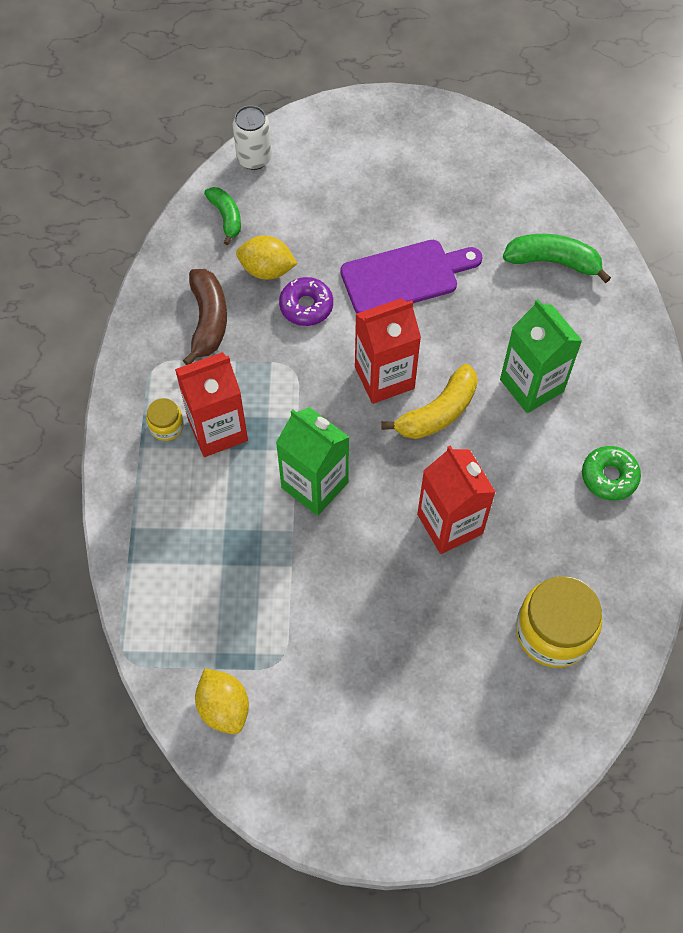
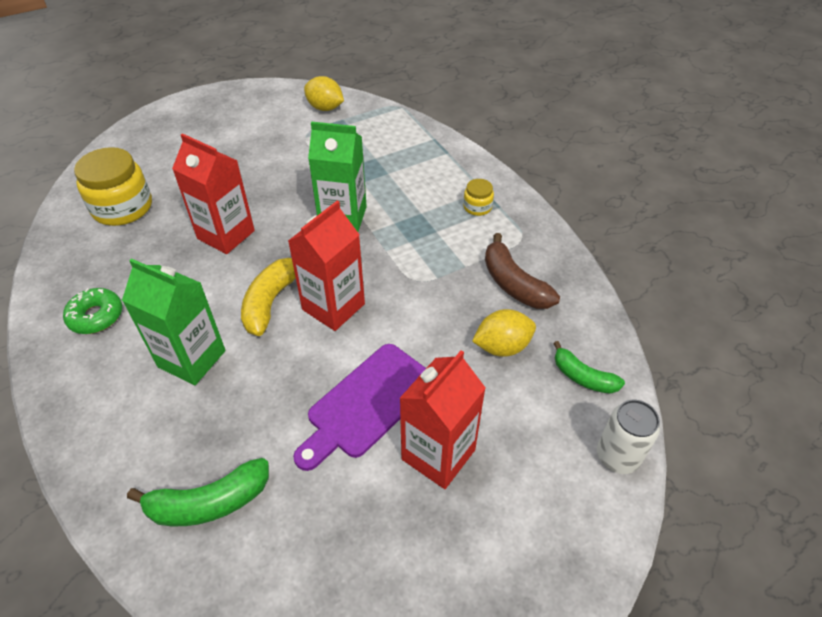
camera: 150 degrees right, 15 degrees down
red carton [175,352,248,457] -> red carton moved to [399,350,486,489]
purple donut [279,277,333,326] -> none

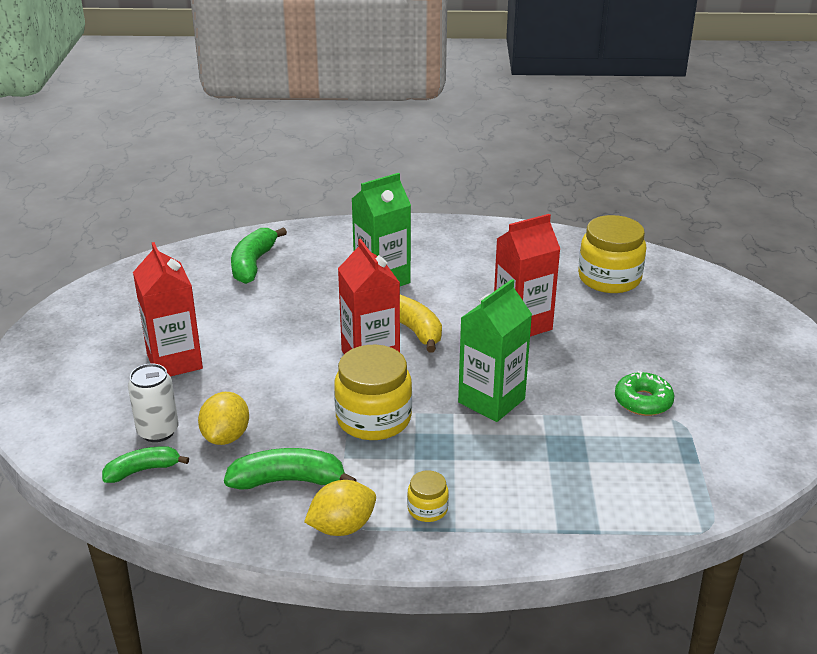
camera: 120 degrees right, 15 degrees down
green donut [63,288,122,334] -> green donut moved to [615,371,674,416]
purple cutting board [293,344,426,471] -> none
yellow lemon [304,76,344,111] -> yellow lemon moved to [304,480,376,536]
brown banana [485,233,560,309] -> green banana [224,448,357,490]
white can [597,400,660,474] -> white can moved to [128,364,178,442]
none -> yellow jar [334,345,412,440]

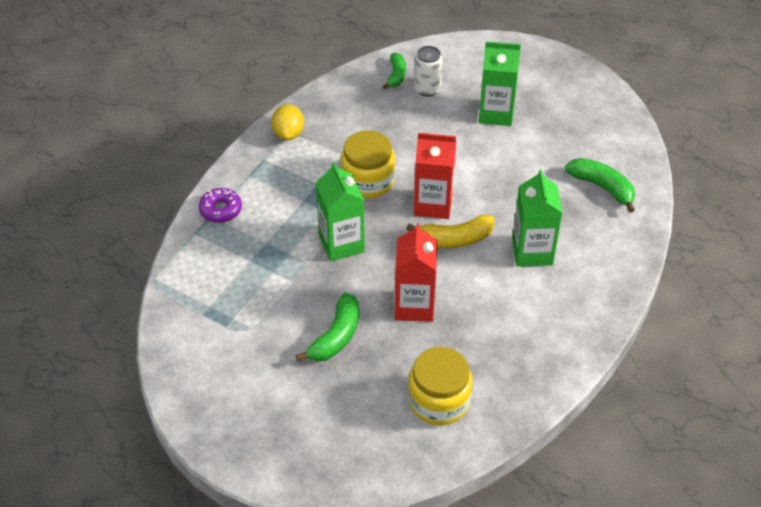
camera: 120 degrees right, 15 degrees up
red carton [133,242,203,377] -> green carton [478,41,521,126]
yellow lemon [198,392,249,445] -> none
green banana [224,448,357,490] -> green banana moved to [295,292,359,362]
yellow jar [407,470,449,522] -> none
green donut [615,371,674,416] -> none
none -> purple donut [199,188,242,223]

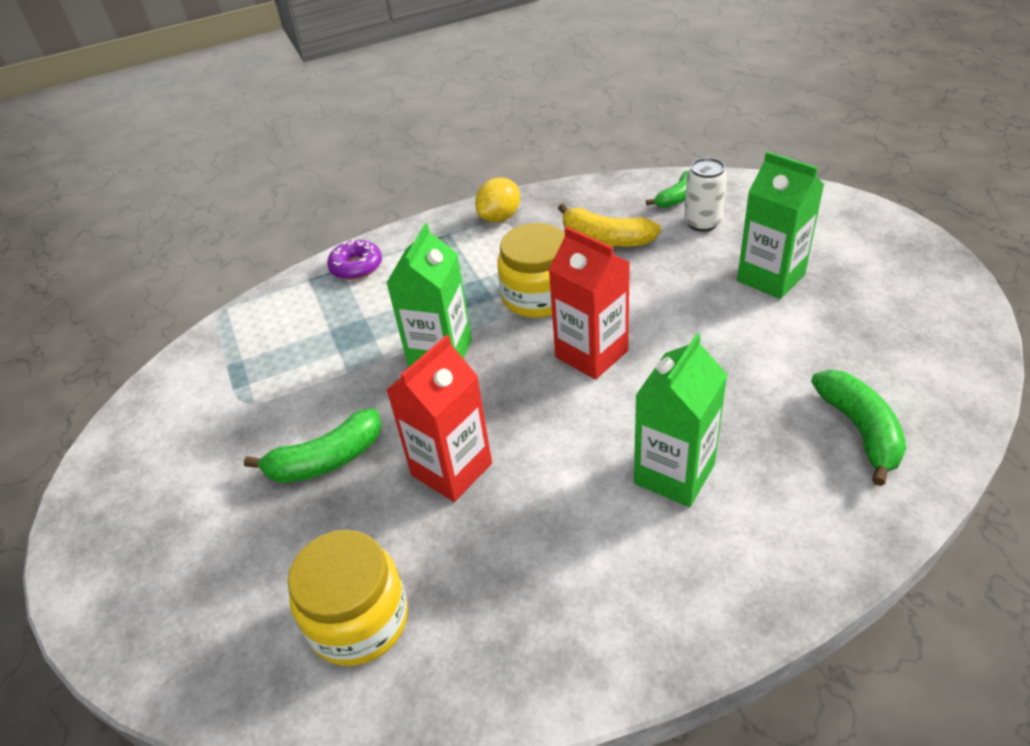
camera: 40 degrees right, 5 degrees down
yellow banana [406,215,494,248] -> yellow banana moved to [558,203,661,247]

